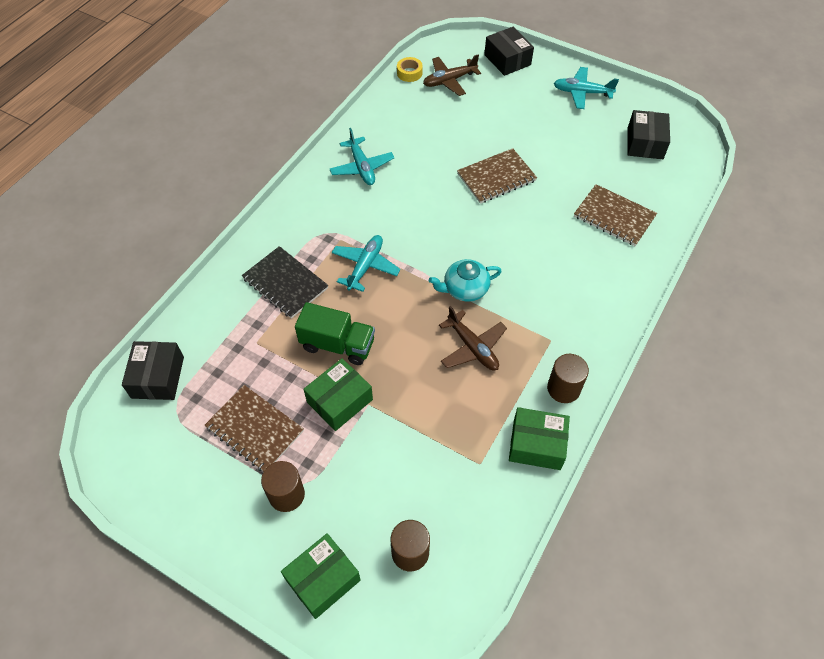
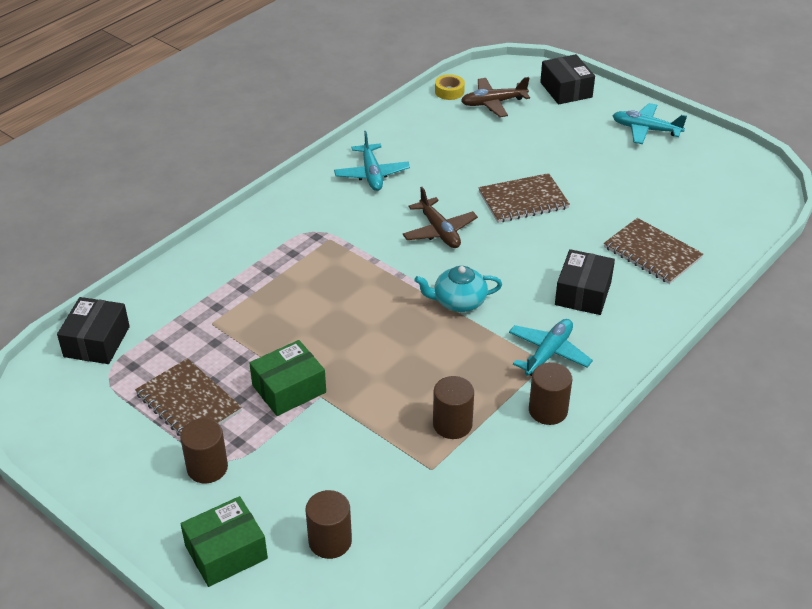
camera: 10 degrees right, 15 degrees down
black notebook [242,246,328,319] -> none
green truck [295,302,375,365] -> none
turquoise plane [332,235,401,292] -> turquoise plane moved to [509,319,593,376]
brown plane [439,306,507,371] -> brown plane moved to [402,187,478,248]
green box [509,407,570,470] -> none
black box [628,110,670,159] -> black box moved to [555,249,615,315]
none -> brown cylinder [433,376,474,439]

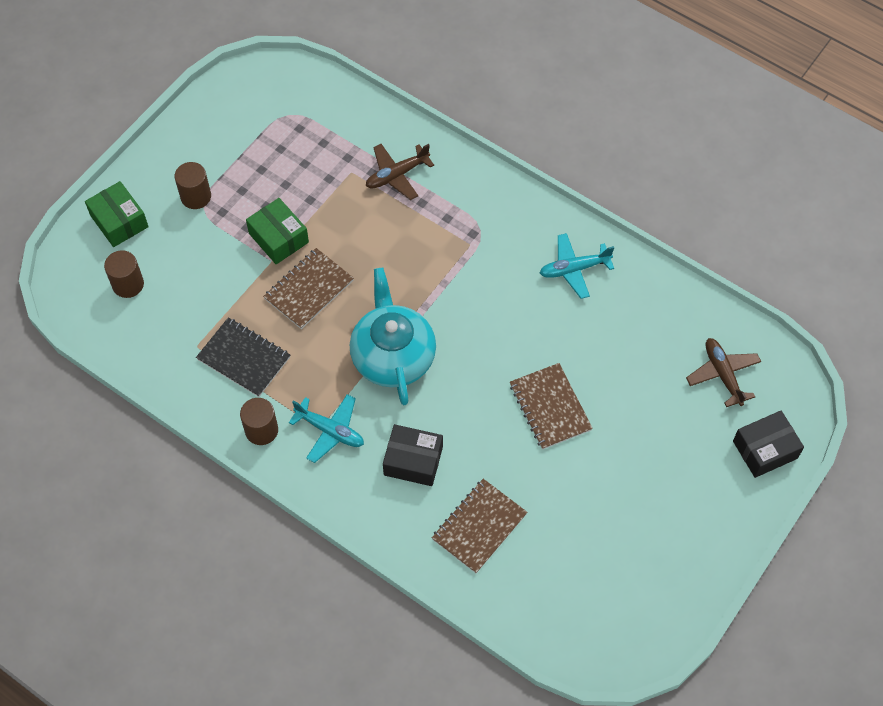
camera: 85 degrees right, 20 degrees up
black box [57,297,130,364] -> none
brown notebook [135,358,242,436] -> brown notebook moved to [263,248,354,329]
brown plane [402,187,478,248] -> brown plane moved to [366,144,434,200]
turquoise teapot [414,266,502,312] -> turquoise teapot [350,268,436,405], size x1.76
brown cylinder [433,376,474,439] -> black notebook [196,317,290,397]
yellow tape [435,74,465,100] -> none
turquoise plane [613,103,687,144] -> none

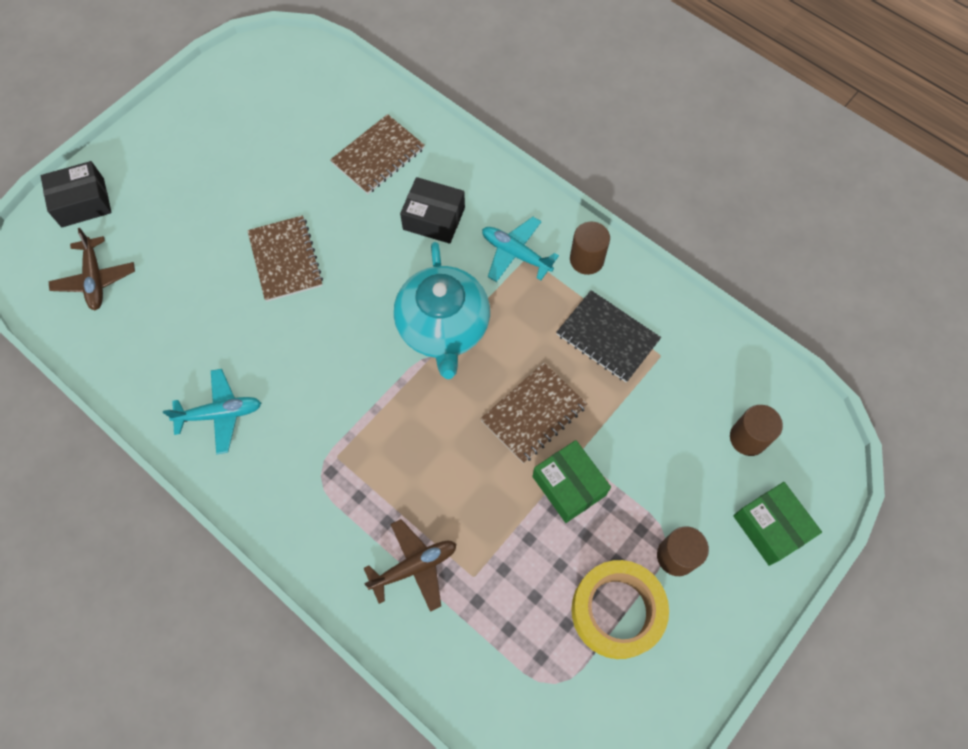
camera: 175 degrees left, 5 degrees up
none -> yellow tape [571,560,669,659]

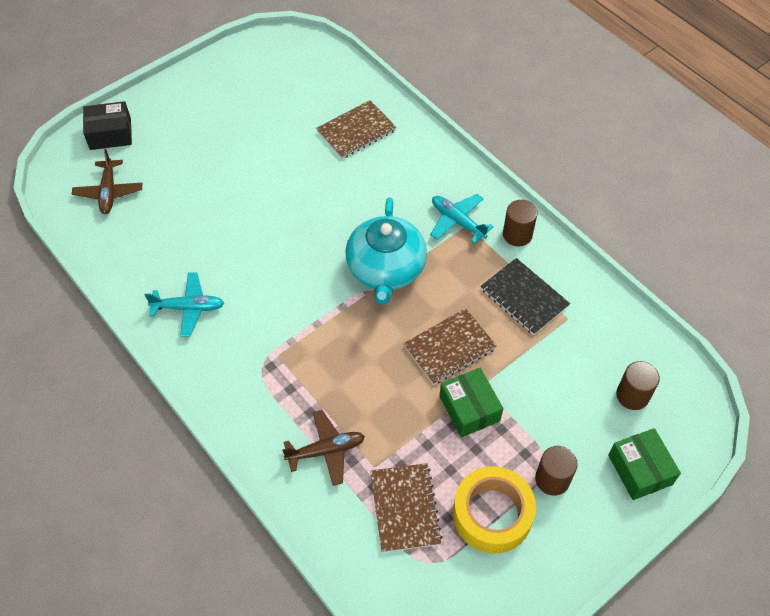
camera: 10 degrees right, 10 degrees down
brown notebook [247,215,323,302] -> brown notebook moved to [370,463,442,553]
black box [400,177,465,244] -> none

